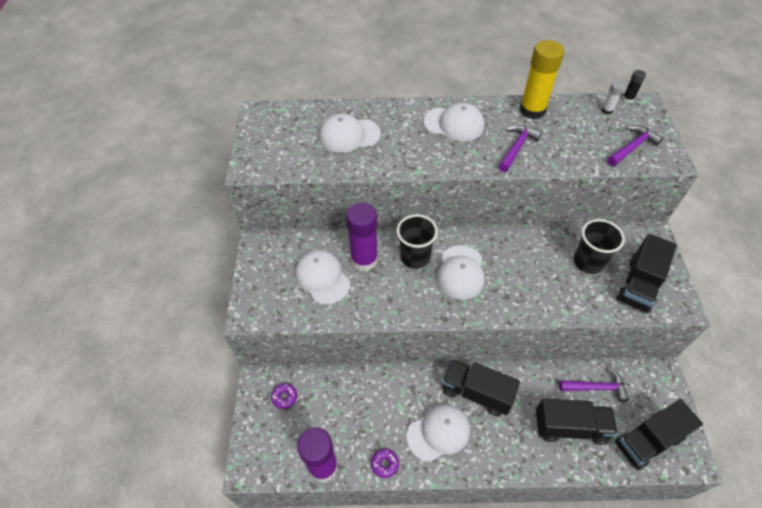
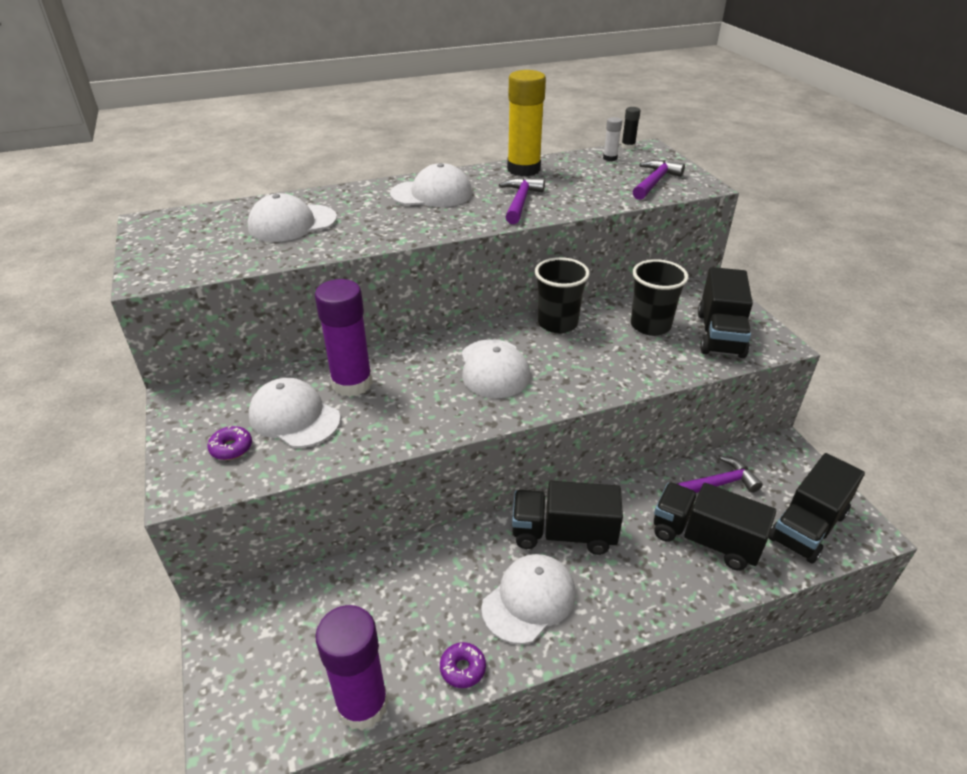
camera: 20 degrees left, 15 degrees down
purple donut [271,383,297,409] -> purple donut moved to [207,426,252,460]
black cup [397,214,438,269] -> black cup moved to [535,257,590,333]
black truck [536,399,618,445] -> black truck turned 135 degrees counterclockwise [654,482,776,571]

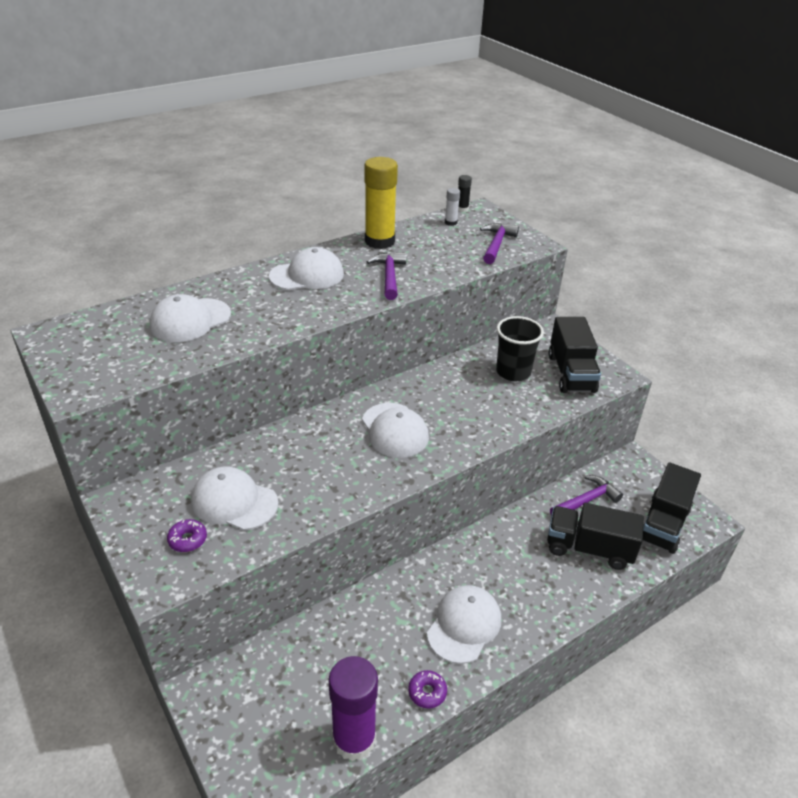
camera: 15 degrees left, 0 degrees up
purple glue stick [315,279,373,397] -> none
black truck [512,481,623,555] -> none
black cup [535,257,590,333] -> none

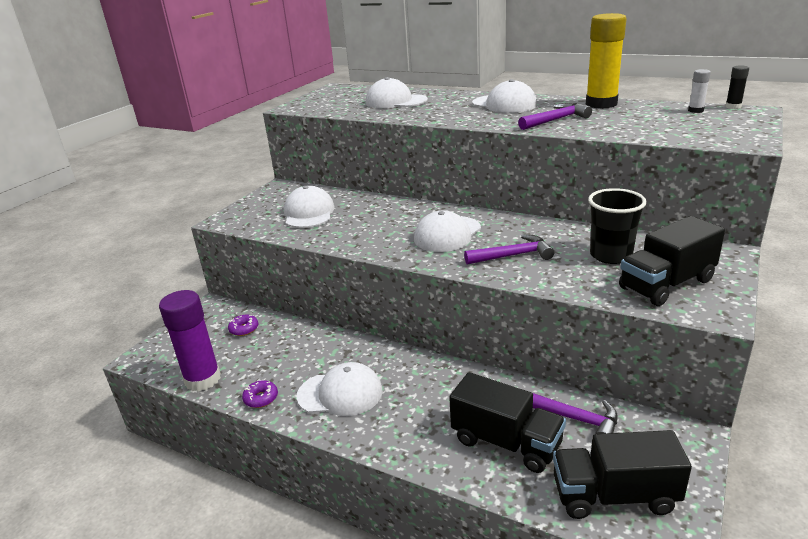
camera: 65 degrees right, 10 degrees down
purple donut [167,519,207,552] -> purple donut moved to [228,315,258,336]
purple hammer [480,223,519,264] -> purple hammer moved to [464,234,554,265]
black truck [547,503,644,570] -> black truck turned 135 degrees clockwise [449,372,566,473]

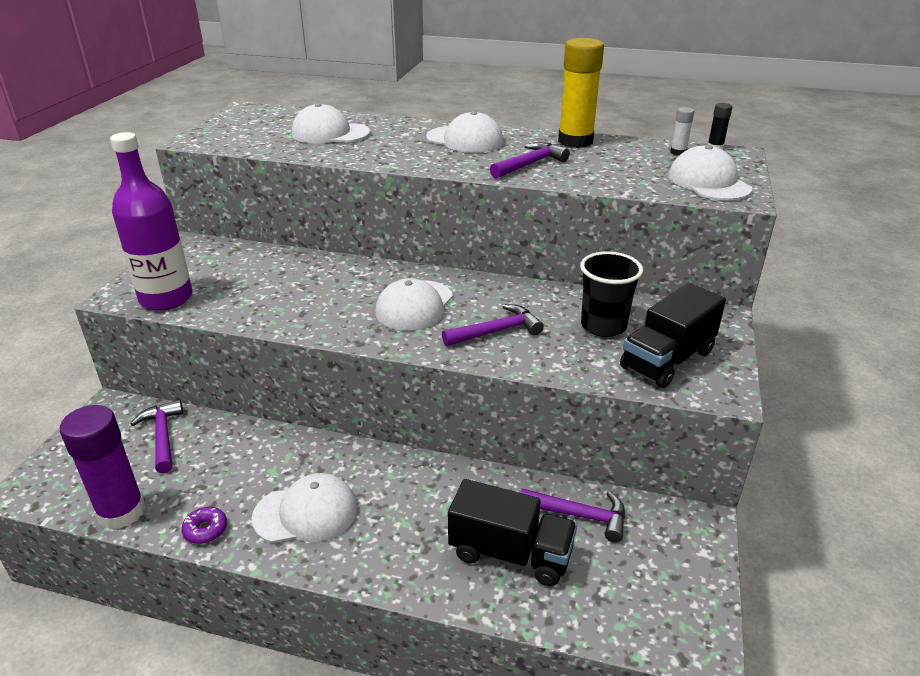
camera: 15 degrees left, 5 degrees up
purple donut [228,315,258,336] -> purple hammer [130,400,183,474]
white cap [284,186,335,228] -> white cap moved to [668,145,752,201]
black truck [553,430,692,519] -> none
none -> purple bottle [110,132,192,311]

